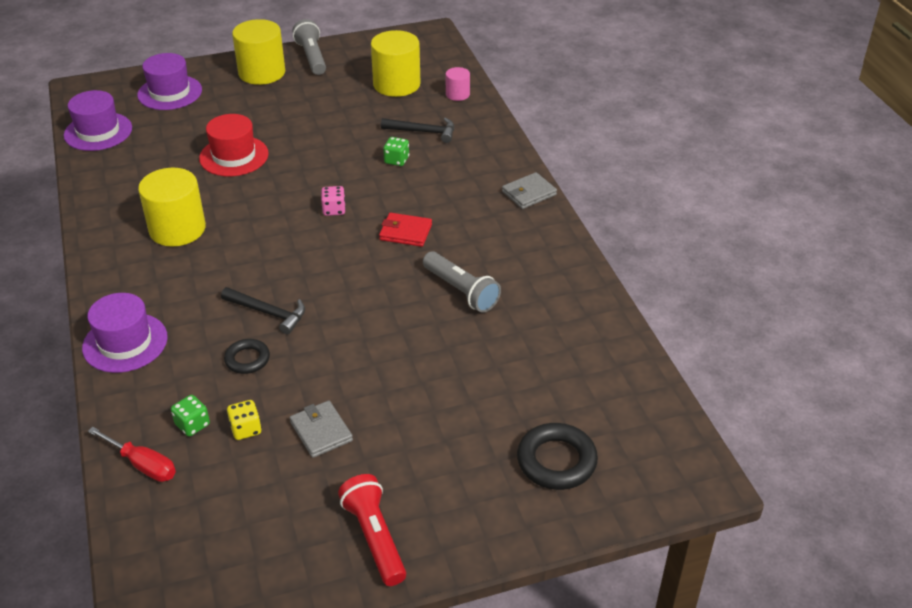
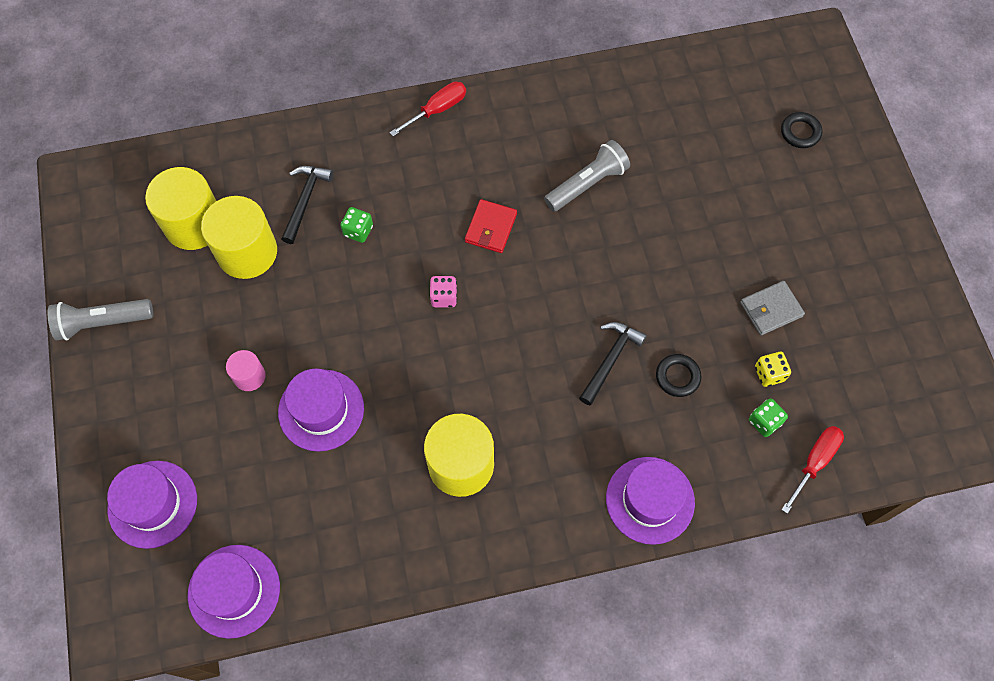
camera: 85 degrees left, 25 degrees up
red hat [199,114,269,176] -> purple hat [278,369,364,452]
yellow cylinder [232,19,285,85] -> yellow cylinder moved to [201,196,277,279]
red flashlight [338,474,406,586] -> none
pink cylinder [446,67,470,101] -> pink cylinder moved to [226,350,266,391]
grey wallet [502,172,557,209] -> red screwdriver [390,82,466,136]
black ring [517,423,598,490] -> black ring [781,112,822,148], size x0.62

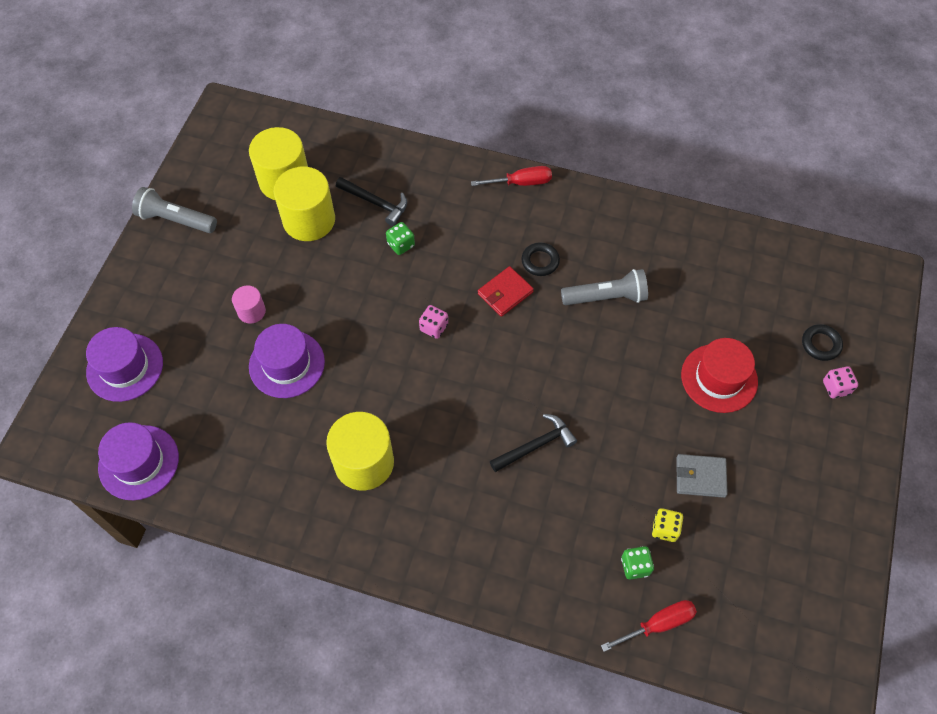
camera: 30 degrees right, 5 degrees down
black hammer [282,166,333,244] -> black hammer turned 75 degrees clockwise [336,177,407,226]
purple hat [606,457,695,545] -> none
black ring [656,354,701,397] -> black ring moved to [521,242,560,276]
none -> red hat [681,338,758,413]
none -> pink dice [823,366,858,398]

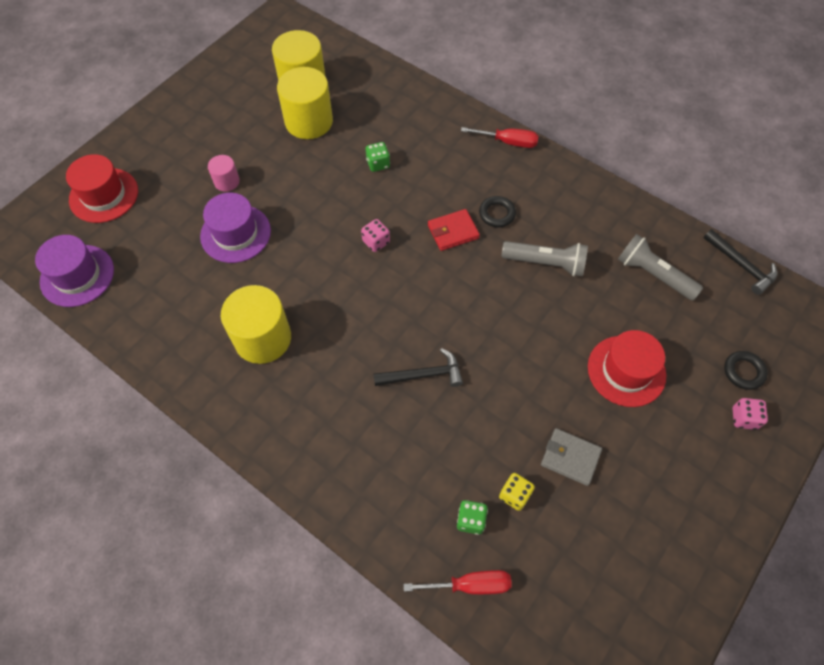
camera: 20 degrees right, 0 degrees up
purple hat [86,327,163,402] -> red hat [66,154,138,223]
grey flashlight [132,187,217,233] -> grey flashlight moved to [618,234,703,300]
black hammer [336,177,407,226] -> black hammer moved to [703,229,778,295]

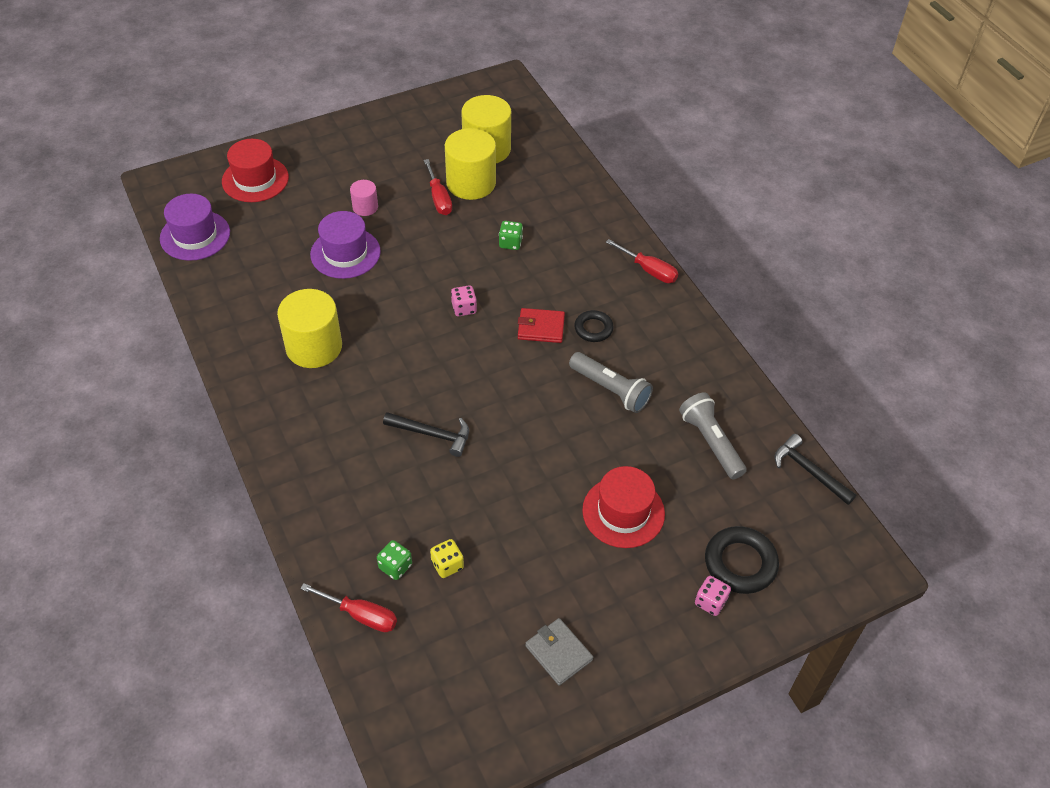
camera: 25 degrees right, 10 degrees down
grey wallet [541,428,602,486] -> grey wallet moved to [525,618,593,686]
black hammer [703,229,778,295] -> black hammer turned 150 degrees clockwise [775,434,856,505]
black ring [724,351,768,390] -> black ring [705,526,779,594], size x1.62
none -> red screwdriver [424,159,452,215]

